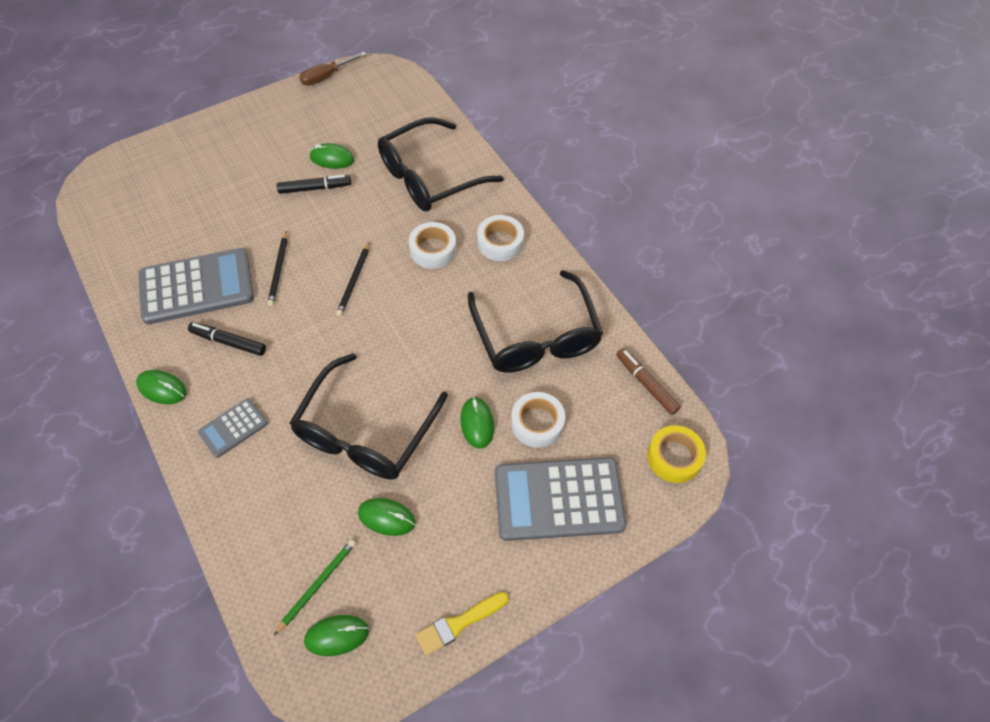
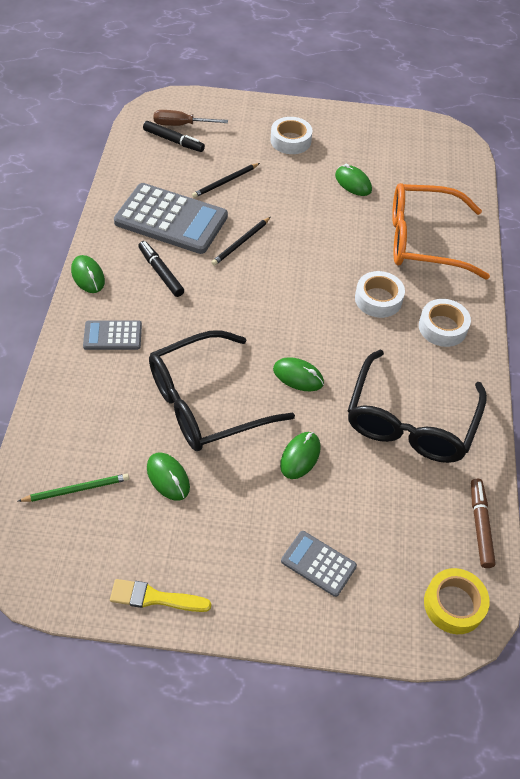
camera: 35 degrees right, 5 degrees down
black marker [277,175,351,194] -> black marker moved to [143,121,205,152]
brown screwdriver [299,52,366,86] -> brown screwdriver moved to [154,110,228,126]
green mouse [304,615,369,656] -> green mouse moved to [273,357,324,392]
black pencil [336,242,369,316] -> black pencil moved to [192,163,260,198]
black glasses [378,117,504,211] -> orange glasses [392,183,490,279]
grey calculator [495,457,627,541] -> grey calculator [281,531,357,597], size x0.50
white tape [511,392,565,448] -> white tape moved to [271,117,312,154]

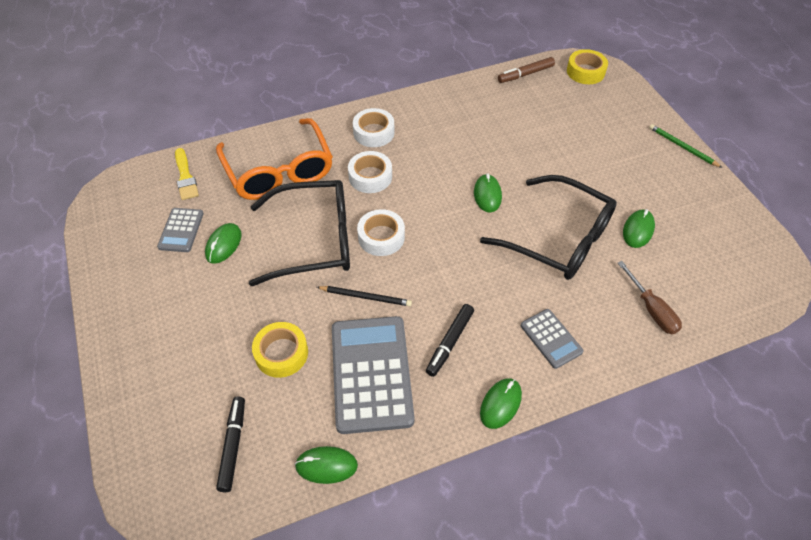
camera: 115 degrees left, 0 degrees up
green pencil [18,474,129,502] -> green pencil moved to [649,124,722,168]
yellow brush [110,579,211,612] -> yellow brush moved to [175,148,199,200]
brown screwdriver [154,110,228,126] -> brown screwdriver moved to [618,261,682,334]
black pencil [192,163,260,198] -> yellow tape [252,322,308,378]
white tape [271,117,312,154] -> white tape moved to [357,209,405,256]
green mouse [280,432,321,479] -> green mouse moved to [295,446,358,484]
grey calculator [281,531,357,597] -> grey calculator moved to [157,208,204,252]
black glasses [348,350,487,463] -> black glasses moved to [249,180,350,286]

